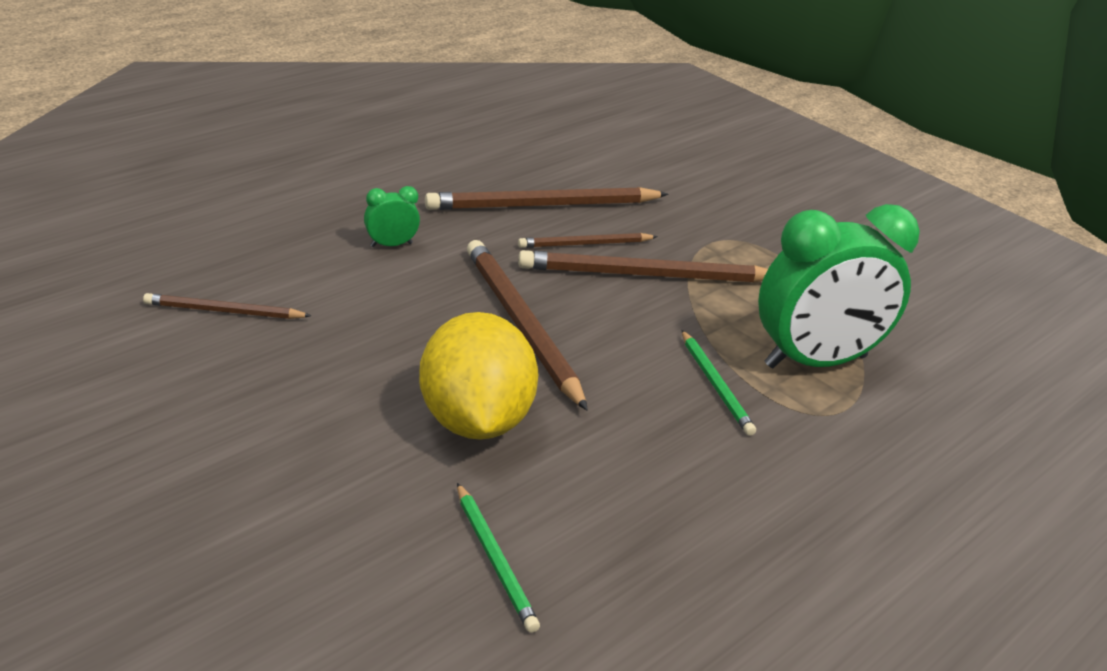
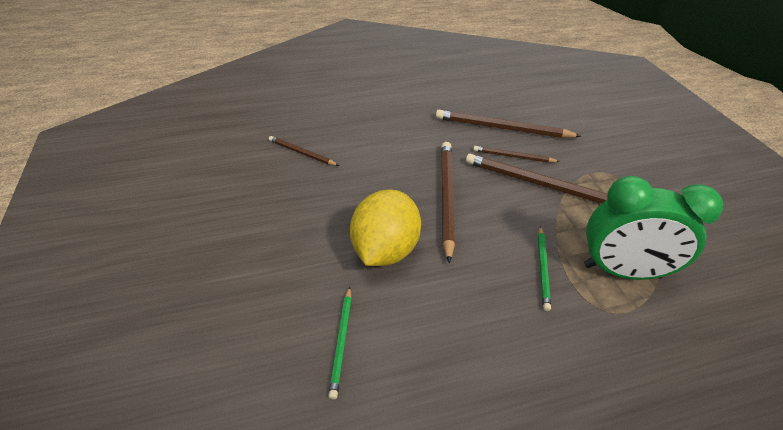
camera: 30 degrees right, 10 degrees up
green clock [364,186,420,247] -> none

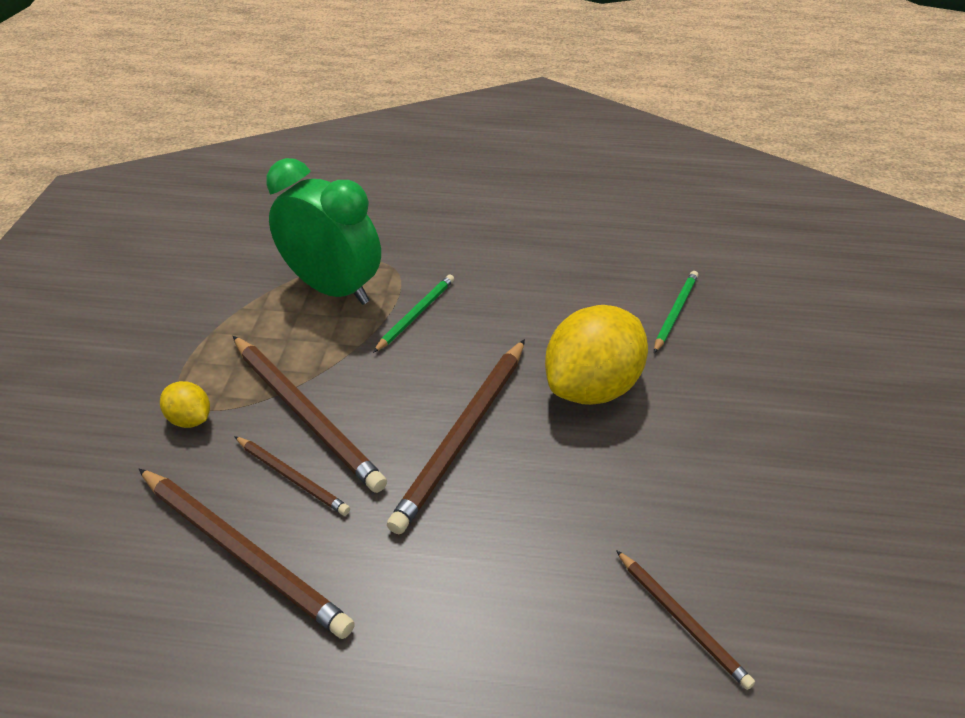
camera: 155 degrees left, 0 degrees up
none -> yellow lemon [160,381,210,428]

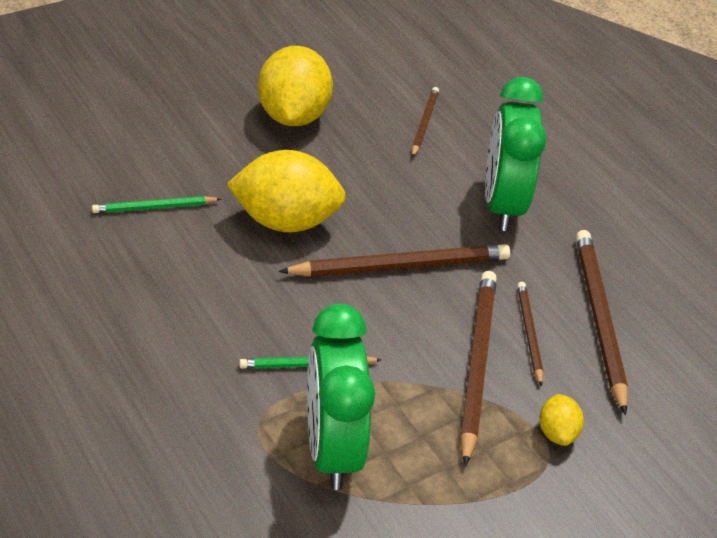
camera: 135 degrees left, 0 degrees up
none -> yellow lemon [258,46,333,126]
none -> green clock [485,77,546,231]

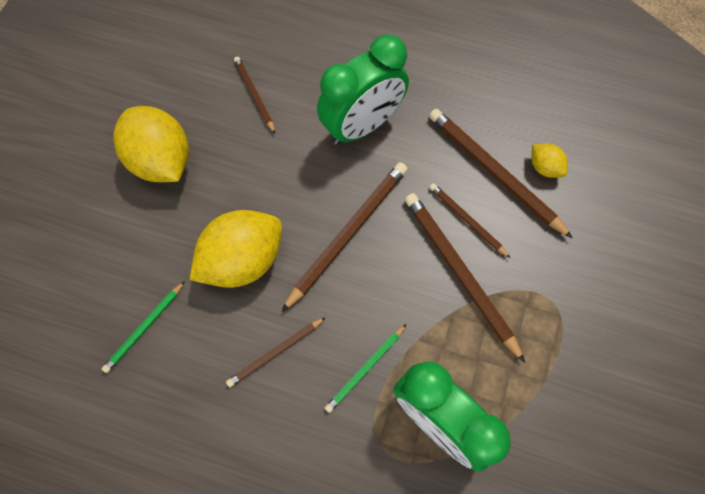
camera: 35 degrees left, 25 degrees up
green clock [485,77,546,231] -> green clock turned 90 degrees counterclockwise [317,34,409,145]
yellow lemon [539,394,584,446] -> yellow lemon moved to [532,143,568,178]
none -> brown pencil [226,317,326,387]

